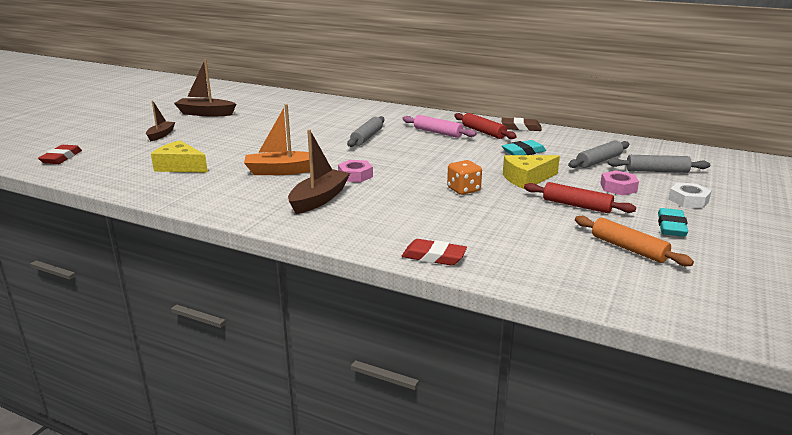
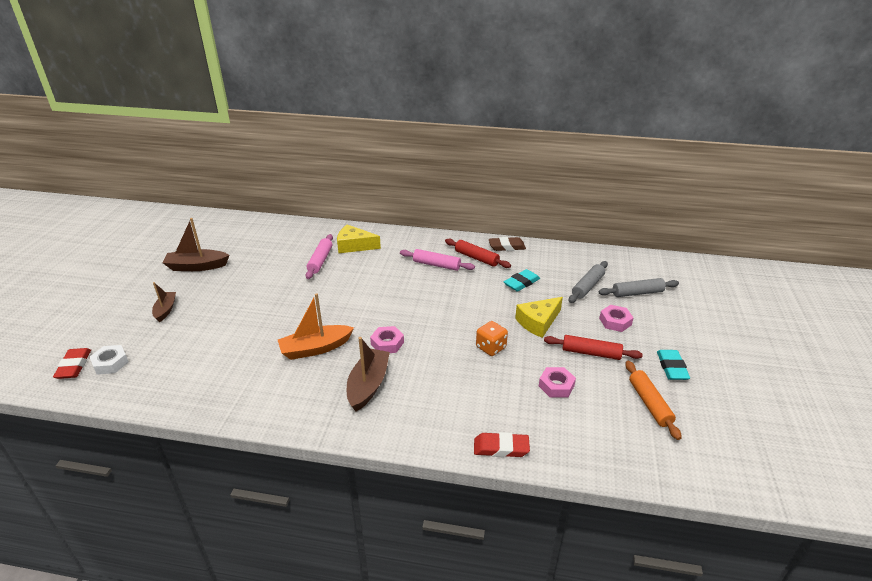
camera: 15 degrees left, 10 degrees up
yellow cheese [151,140,208,173] -> yellow cheese moved to [337,224,381,253]
grey rolling pin [347,116,385,147] -> none
orange rolling pin [575,216,694,266] -> orange rolling pin turned 45 degrees clockwise [625,361,682,440]
white nut [669,182,711,208] -> white nut moved to [90,345,129,375]
none -> pink rolling pin [306,234,333,279]
none -> pink nut [539,367,576,398]

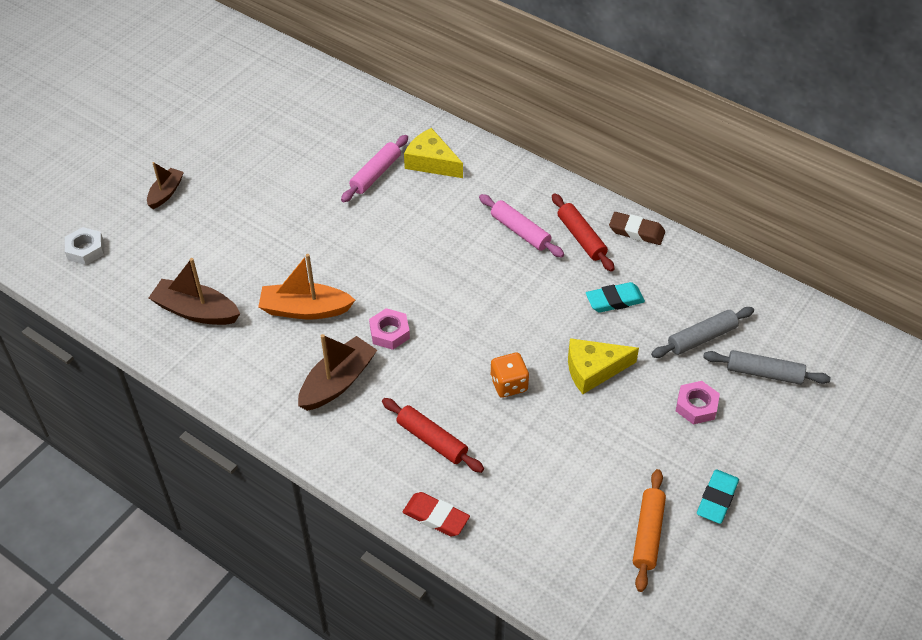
camera: 25 degrees right, 15 degrees up
red eraser [53,348,91,379] -> none
brown boat [162,218,230,271] -> brown boat moved to [149,258,240,325]
pink nut [539,367,576,398] -> none
red rolling pin [544,335,643,360] -> red rolling pin moved to [382,398,484,473]

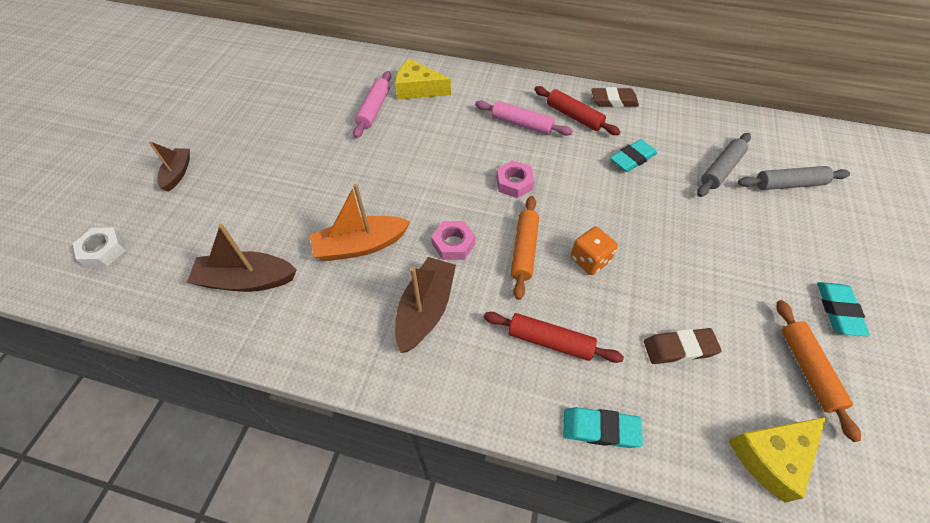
camera: 20 degrees left, 5 degrees up
red eraser [403,492,470,536] -> turquoise eraser [563,407,643,448]
yellow cheese [568,338,639,394] -> yellow cheese moved to [729,417,826,503]
pink nut [676,381,720,425] -> pink nut moved to [496,160,535,198]
none -> orange rolling pin [511,196,539,300]
none -> brown eraser [644,328,722,364]

